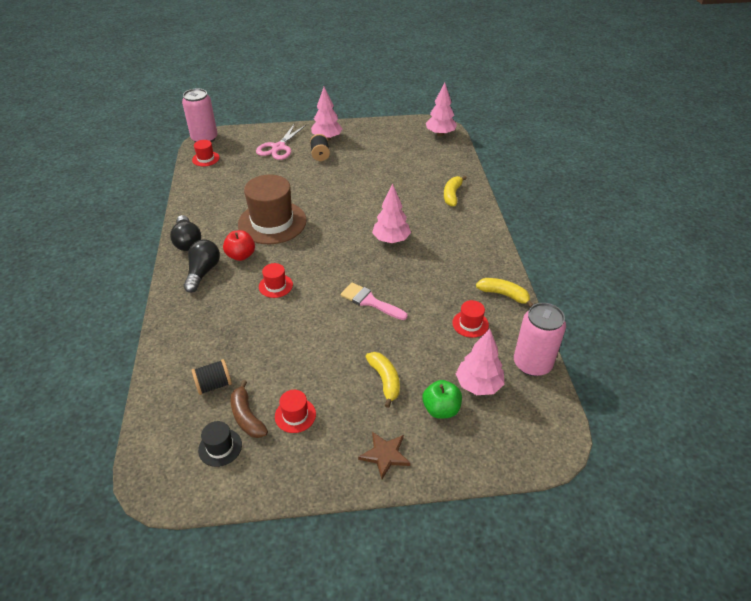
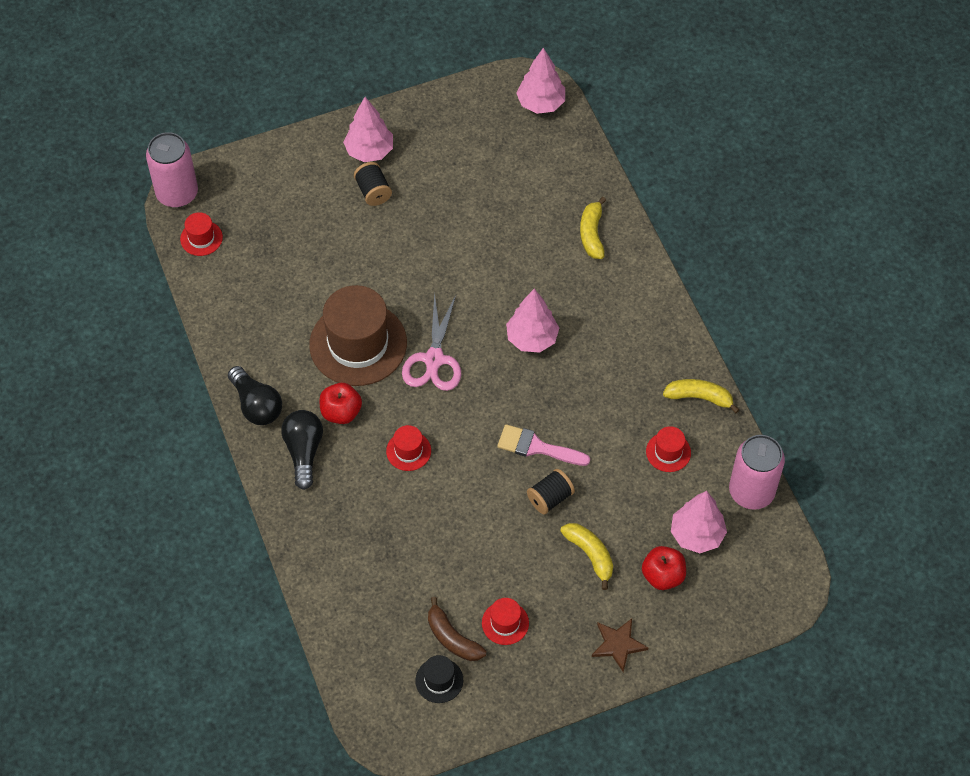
camera: 15 degrees left, 15 degrees up
black spool [191,359,232,395] -> black spool moved to [527,469,575,515]
pink scissors [256,123,306,160] -> pink scissors moved to [402,292,461,391]
green apple [422,380,462,419] -> red apple [642,546,686,590]

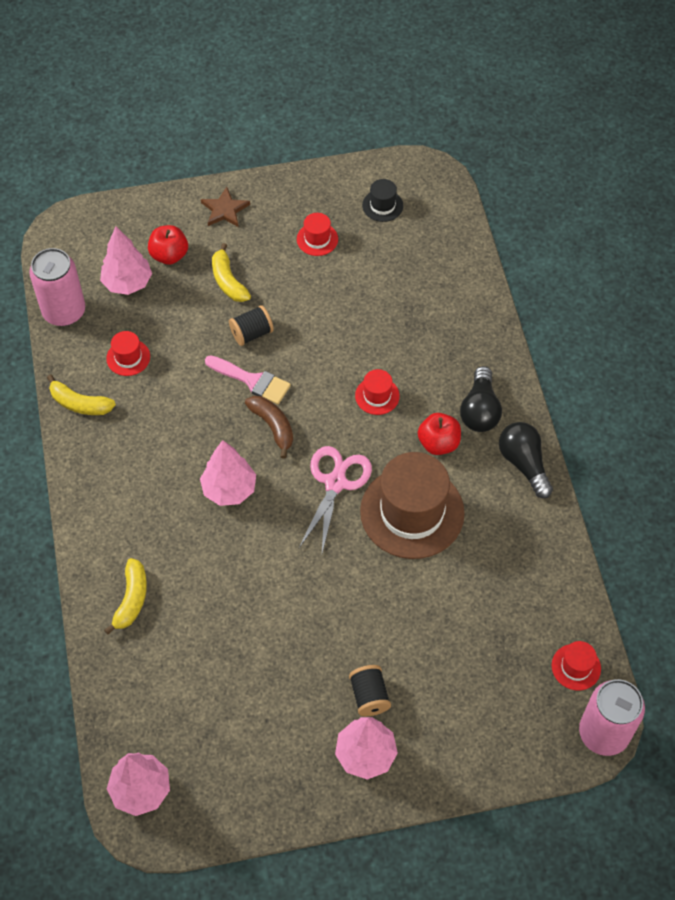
camera: 170 degrees left, 0 degrees up
brown banana [428,597,486,661] -> brown banana moved to [245,396,293,459]

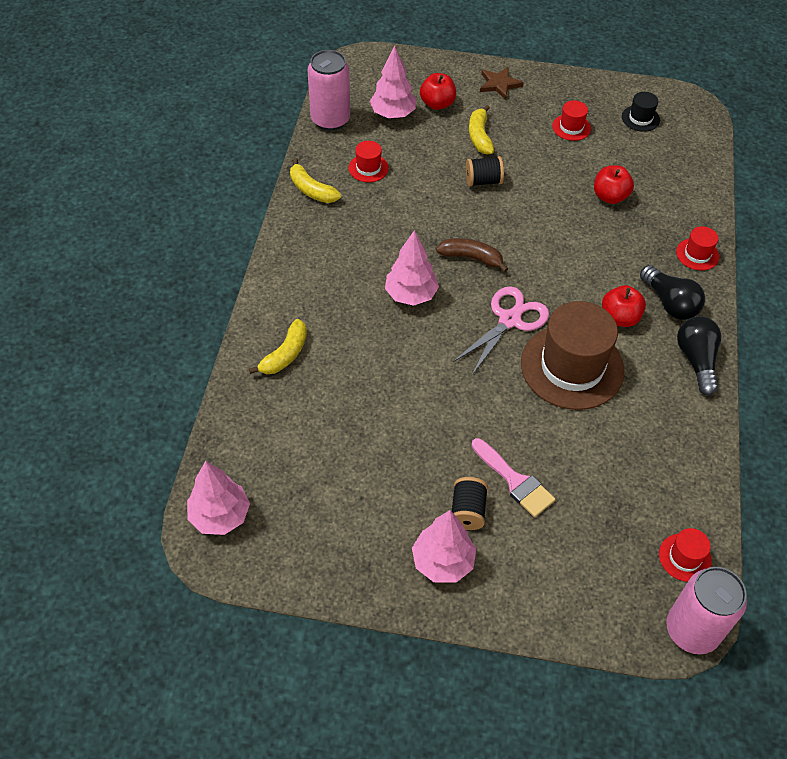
camera: 20 degrees right, 5 degrees down
pink brush [205,355,291,404] -> pink brush moved to [472,438,555,517]
brown banana [245,396,293,459] -> brown banana turned 60 degrees counterclockwise [436,238,508,272]
red hat [355,369,400,415] -> red hat moved to [676,226,719,271]
black light bulb [460,366,502,432] -> black light bulb turned 60 degrees counterclockwise [640,265,705,320]
none -> red apple [594,165,634,204]

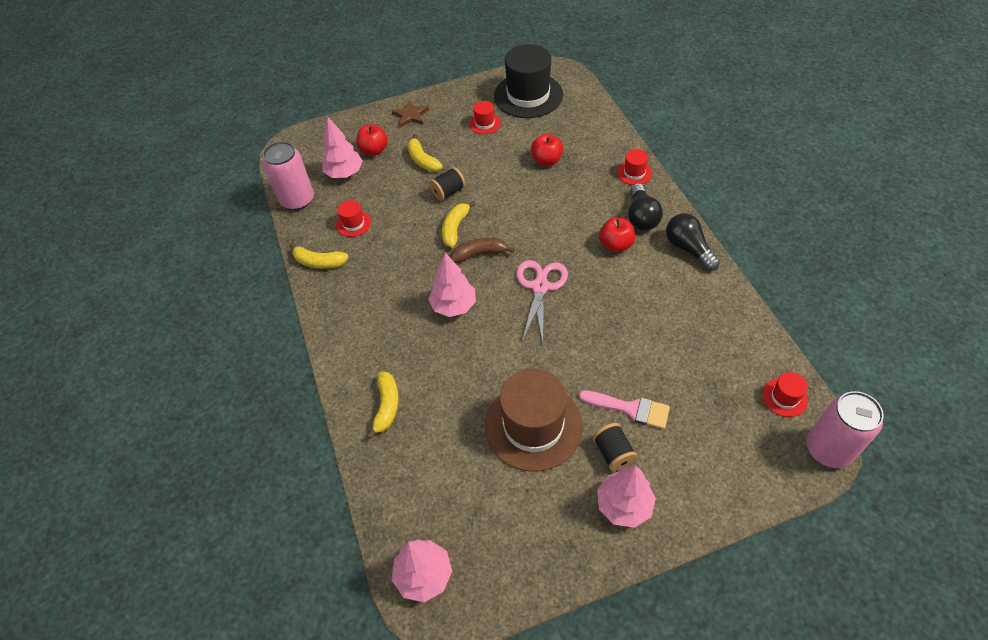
camera: 25 degrees left, 0 degrees up
brown hat [521,301,624,410] -> brown hat moved to [485,369,583,472]
black hat [622,92,660,132] -> black hat [494,44,563,118], size x2.23
black light bulb [640,265,705,320] -> black light bulb turned 60 degrees clockwise [628,183,663,230]
none -> yellow banana [442,201,475,248]

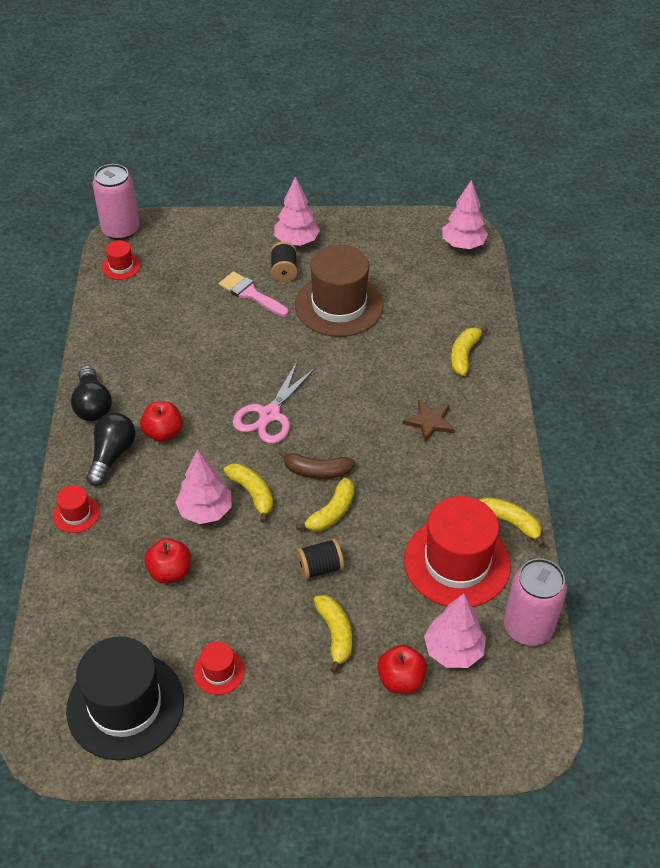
camera: 165 degrees left, 5 degrees down
red hat [336,200,371,237] -> red hat [404,496,511,607], size x2.23
brown star [391,100,429,127] -> brown star moved to [403,400,455,442]
pink tree [428,253,476,317] -> pink tree moved to [175,449,232,524]
none -> yellow banana [224,463,273,523]

